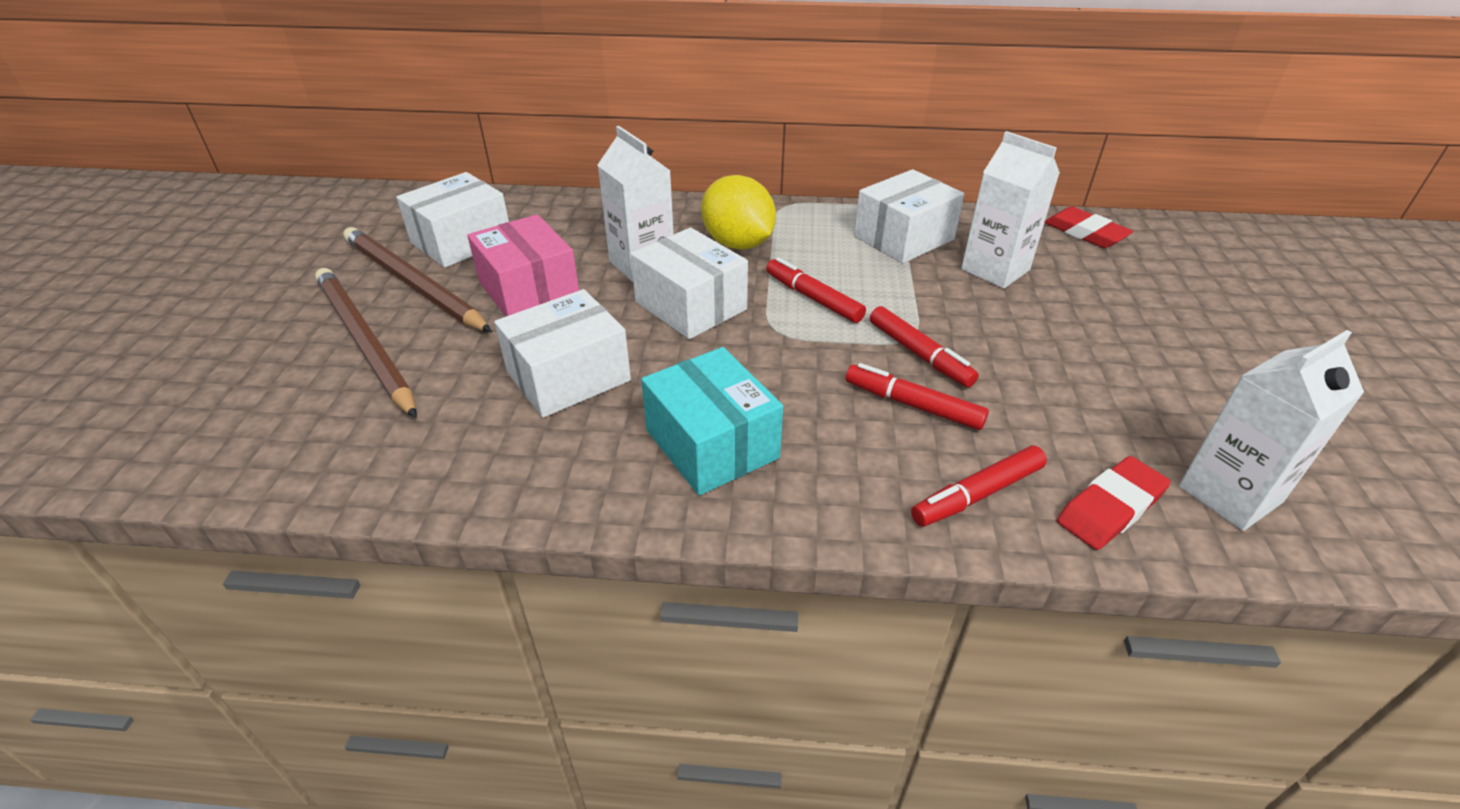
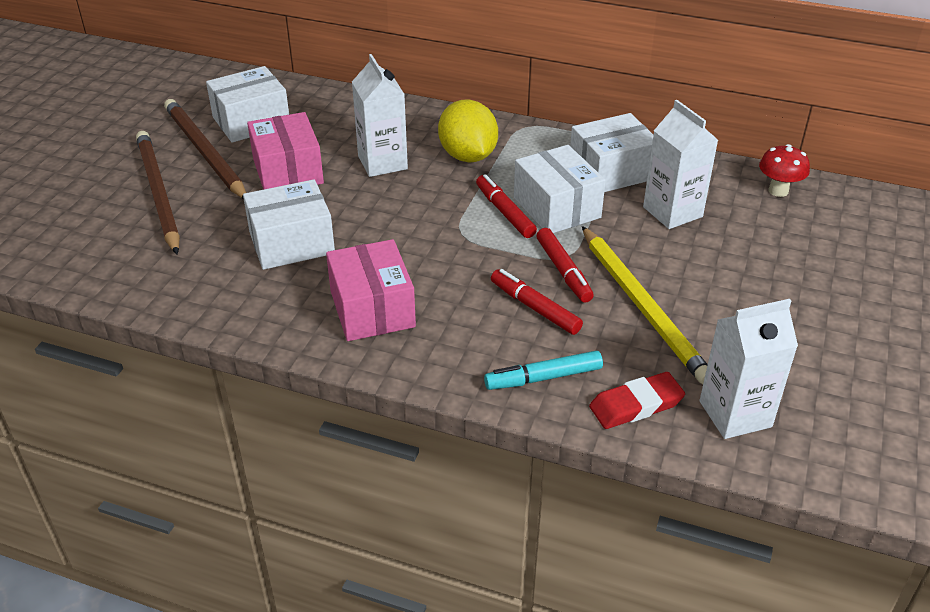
camera: 15 degrees right, 0 degrees up
white box [631,227,748,339] -> white box moved to [514,145,606,233]
turquoise box [641,347,783,496] -> pink box [326,239,416,341]
red marker [911,445,1047,527] -> turquoise marker [484,351,603,390]
red eraser [1044,206,1133,248] -> red mushroom [759,144,810,197]
none -> yellow pencil [582,226,708,384]

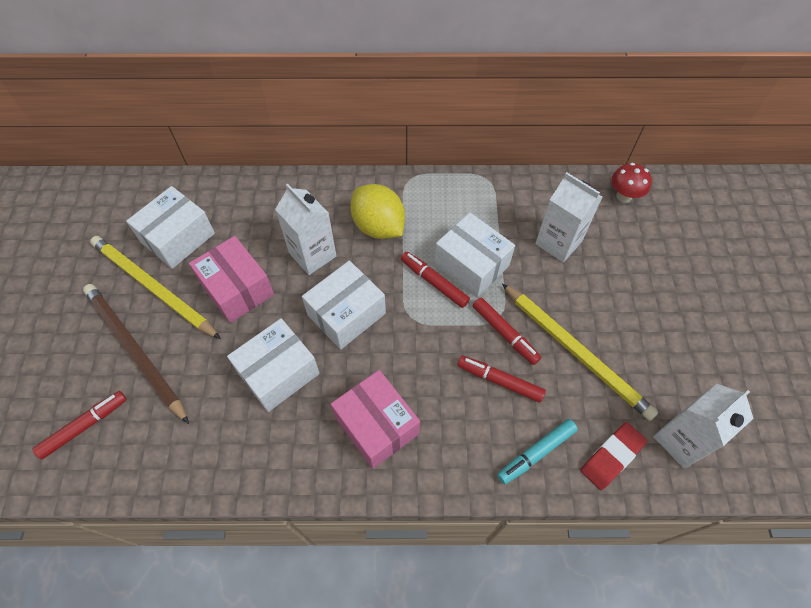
camera: 20 degrees left, 20 degrees up
brown pencil [164,99,246,199] -> yellow pencil [90,236,221,339]
white box [570,113,653,192] -> white box moved to [302,261,386,350]
none -> red marker [33,391,127,459]

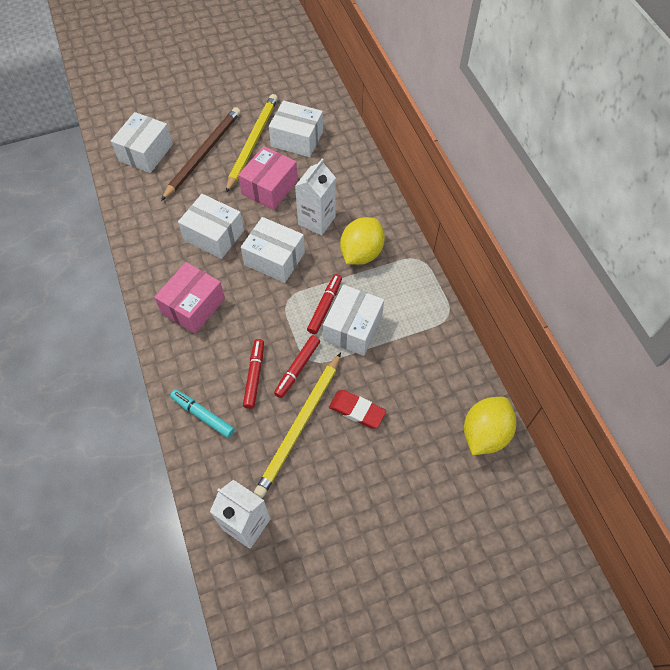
camera: 70 degrees right, 0 degrees up
red marker [33,391,127,459] -> white box [111,112,173,173]
white carton [535,172,602,263] -> none
red eraser [580,422,647,490] -> red eraser moved to [329,390,386,428]
red mushroom [611,163,652,203] -> yellow lemon [464,397,516,455]

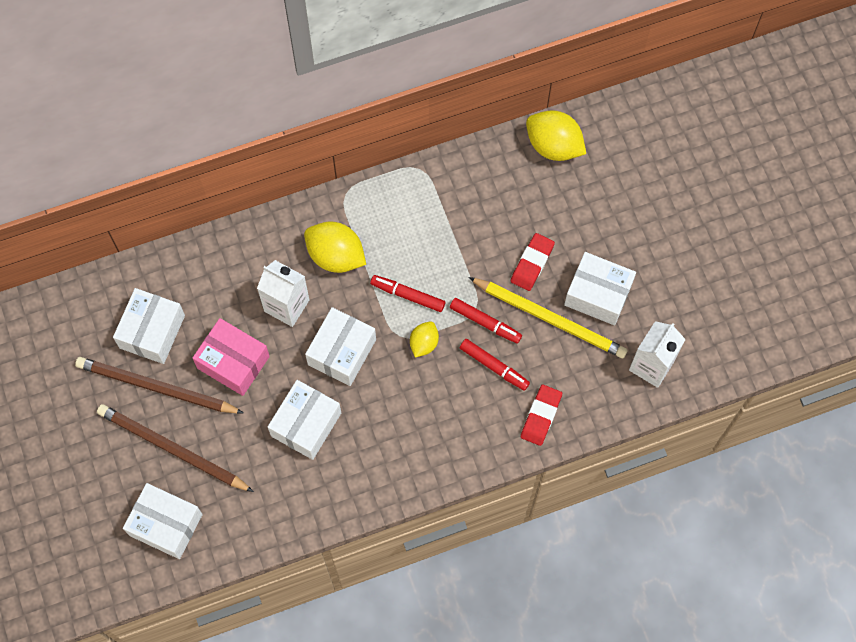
camera: 90 degrees left, 10 degrees up
pink box [154,262,225,334] -> none
turquoise marker [170,390,235,438] -> red eraser [521,384,562,446]
yellow pencil [226,94,278,193] -> brown pencil [75,357,244,414]
red marker [243,339,264,409] -> red marker turned 150 degrees counterclockwise [460,339,530,391]
white box [323,285,384,356] -> white box moved to [564,252,636,325]
none -> yellow lemon [410,321,439,358]

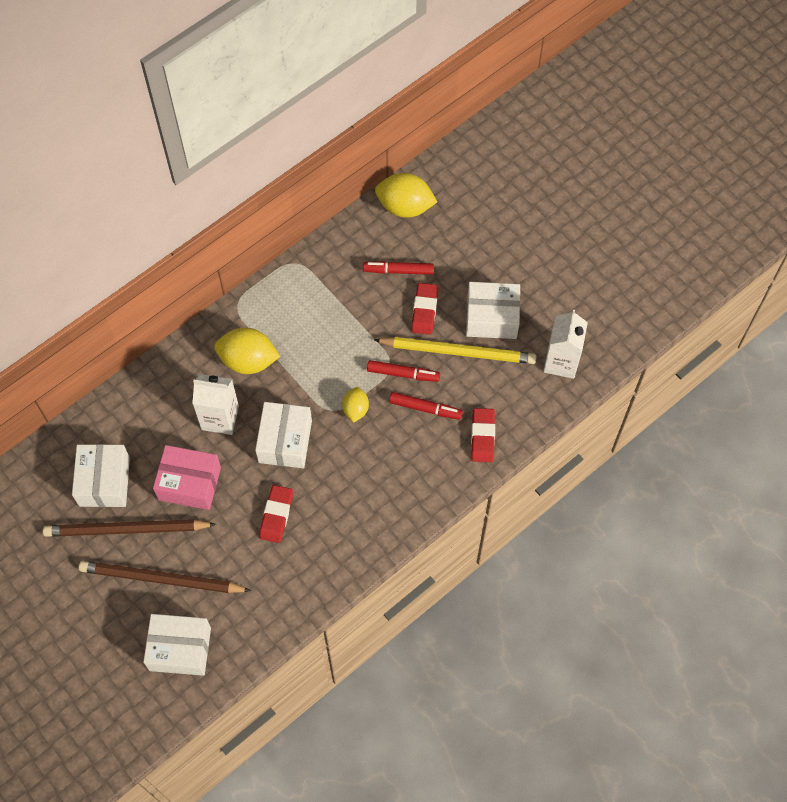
camera: 20 degrees left, 5 degrees down
white box [268,380,341,460] -> red eraser [259,485,293,543]
red marker [370,275,445,312] -> red marker moved to [363,261,434,275]

